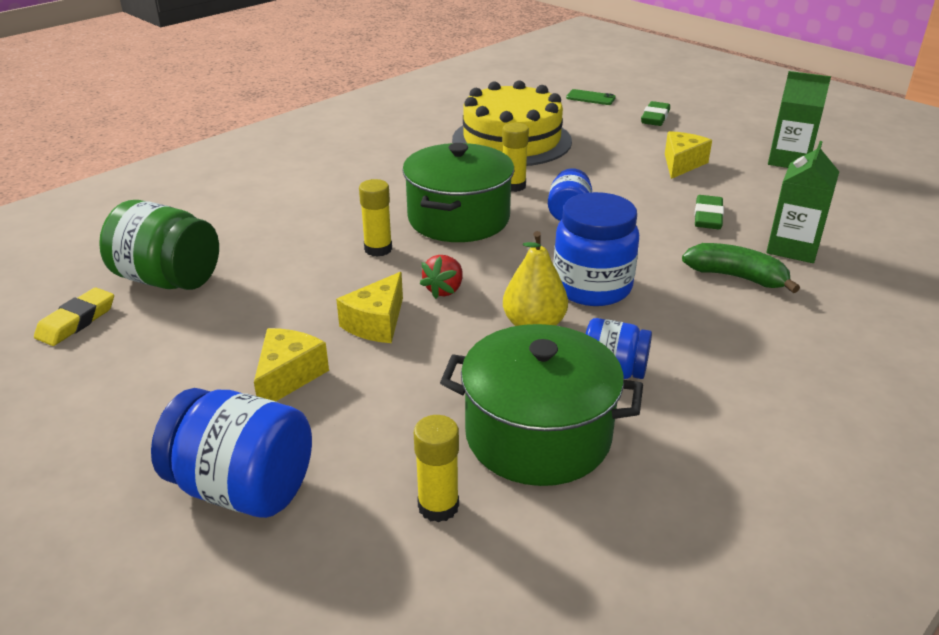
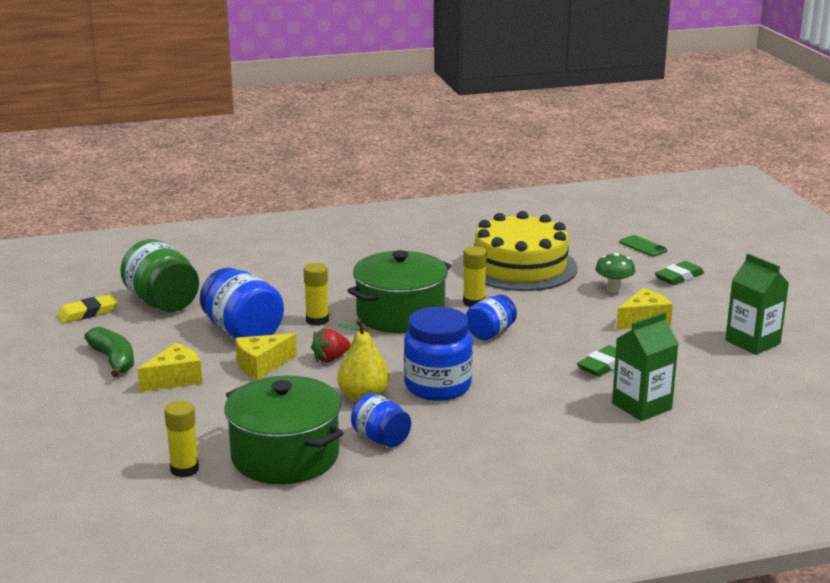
camera: 30 degrees right, 10 degrees down
blue jar [151,388,312,518] -> blue jar moved to [200,268,284,338]
green banana [682,243,800,293] -> green banana moved to [84,327,134,377]
none -> green mushroom [595,253,635,293]

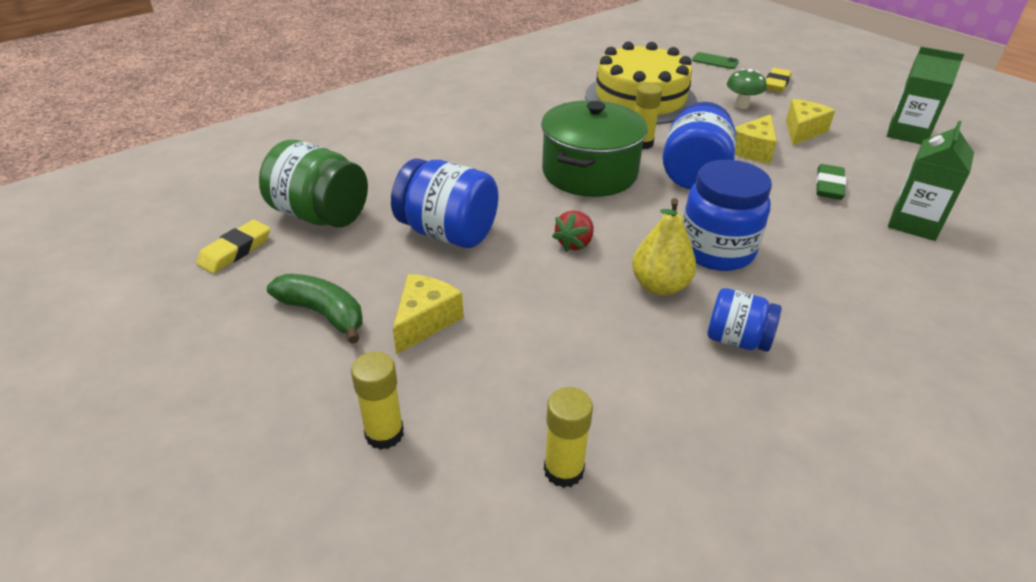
camera: 25 degrees left, 15 degrees up
green pot [224,375,344,484] -> none
yellow cheese [235,333,297,380] -> yellow cheese moved to [735,114,777,163]
yellow glue stick [304,263,329,326] -> yellow glue stick moved to [351,352,404,450]
blue jar [466,295,517,340] -> blue jar [663,102,736,189], size x1.67
green eraser [655,261,704,285] -> yellow eraser [766,68,792,92]

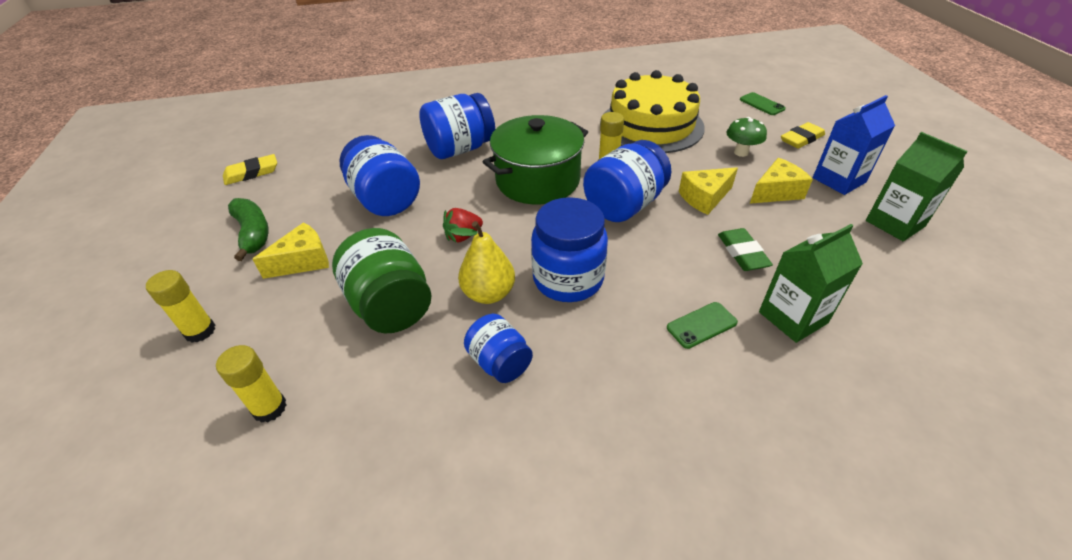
camera: 30 degrees right, 5 degrees up
green jar [259,140,368,227] -> green jar moved to [332,228,431,333]
green eraser [816,164,846,200] -> green eraser turned 60 degrees counterclockwise [718,228,773,271]
none -> blue jar [419,93,495,159]
none -> green phone [667,302,738,349]
none -> blue carton [813,95,895,195]

